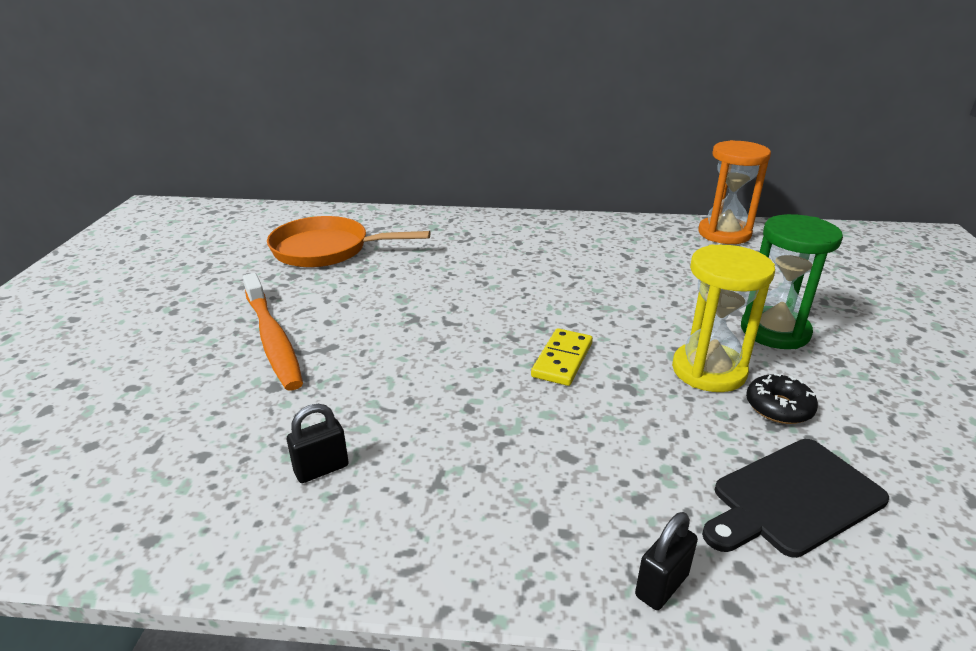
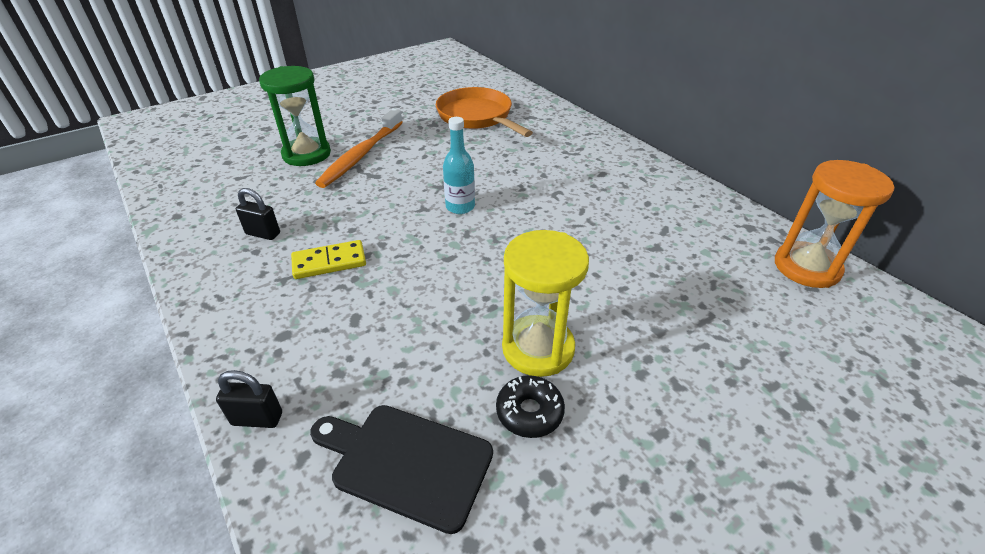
camera: 50 degrees right, 10 degrees up
yellow domino [531,328,593,386] -> yellow domino moved to [291,240,366,279]
green hourglass [741,214,843,349] -> green hourglass moved to [259,66,331,166]
none -> turquoise bottle [443,117,475,214]

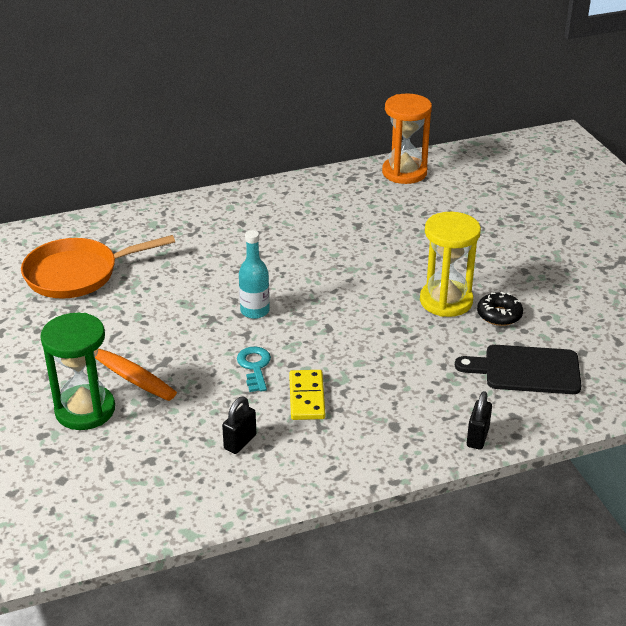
camera: 75 degrees left, 5 degrees down
black cutting board [310,405,493,534] -> black cutting board turned 60 degrees clockwise [455,345,582,394]
none -> turquoise key [237,347,271,392]

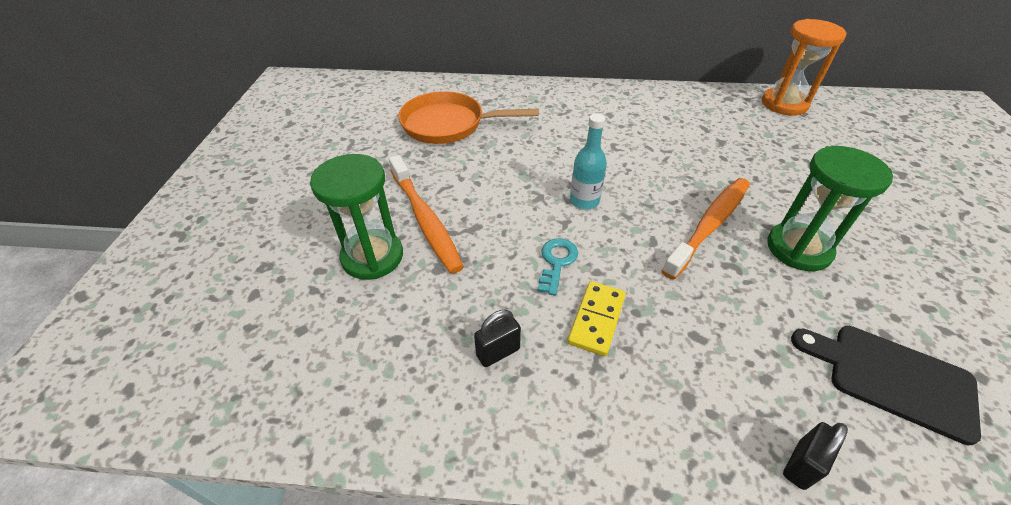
camera: 25 degrees right, 10 degrees up
yellow hourglass [420,212,481,317] -> green hourglass [767,146,893,271]
black donut [477,292,523,326] -> none
none -> orange toothbrush [662,178,750,280]

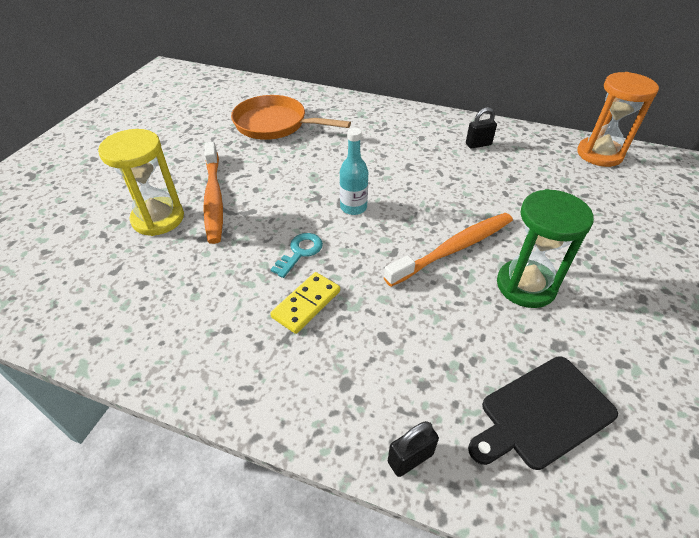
camera: 15 degrees right, 0 degrees up
green hourglass [310,154,403,280] -> yellow hourglass [98,129,184,236]
black padlock [474,310,521,367] -> black padlock moved to [466,107,497,148]
black cutting board [791,326,981,445] -> black cutting board turned 75 degrees counterclockwise [468,356,618,470]

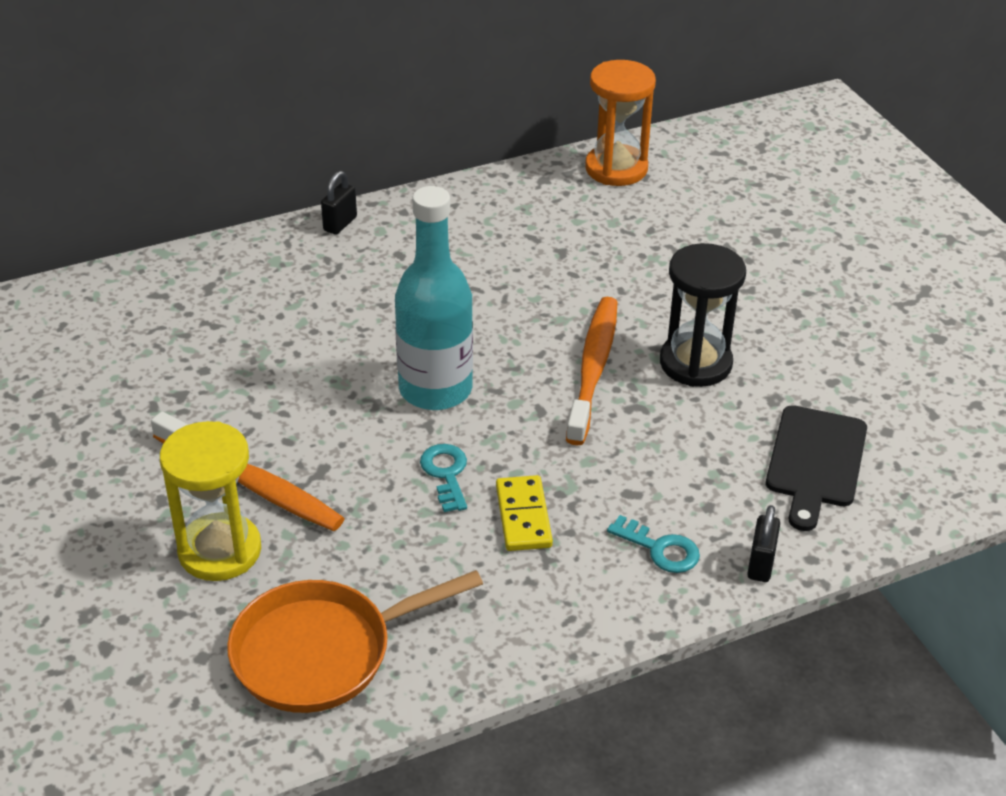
camera: 45 degrees left, 5 degrees down
orange pan [231,95,351,140] -> orange pan moved to [227,570,483,713]
turquoise bottle [340,128,368,215] -> turquoise bottle [395,186,473,410], size x1.83
black padlock [466,107,497,148] -> black padlock moved to [321,171,357,235]
green hourglass [497,189,594,308] -> black hourglass [660,243,746,387]
none -> turquoise key [607,515,700,573]

